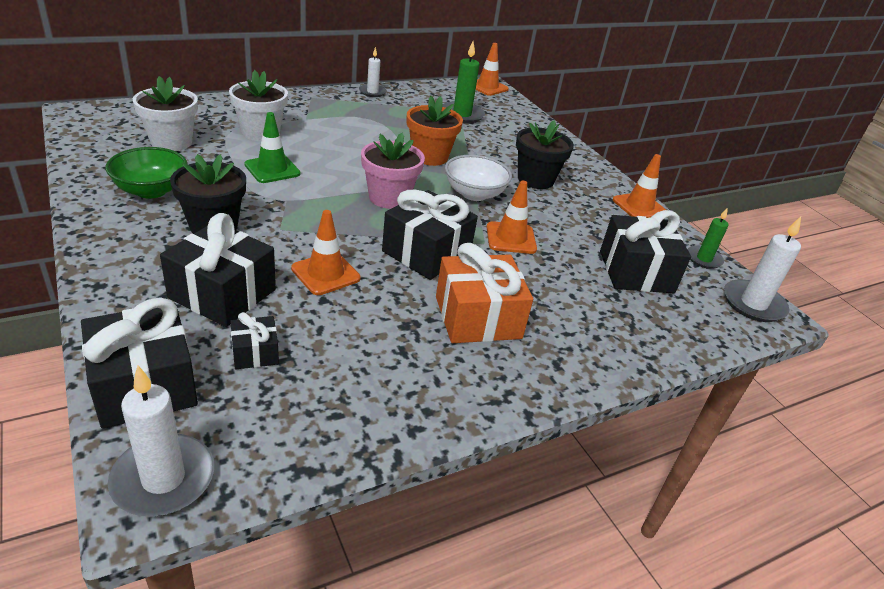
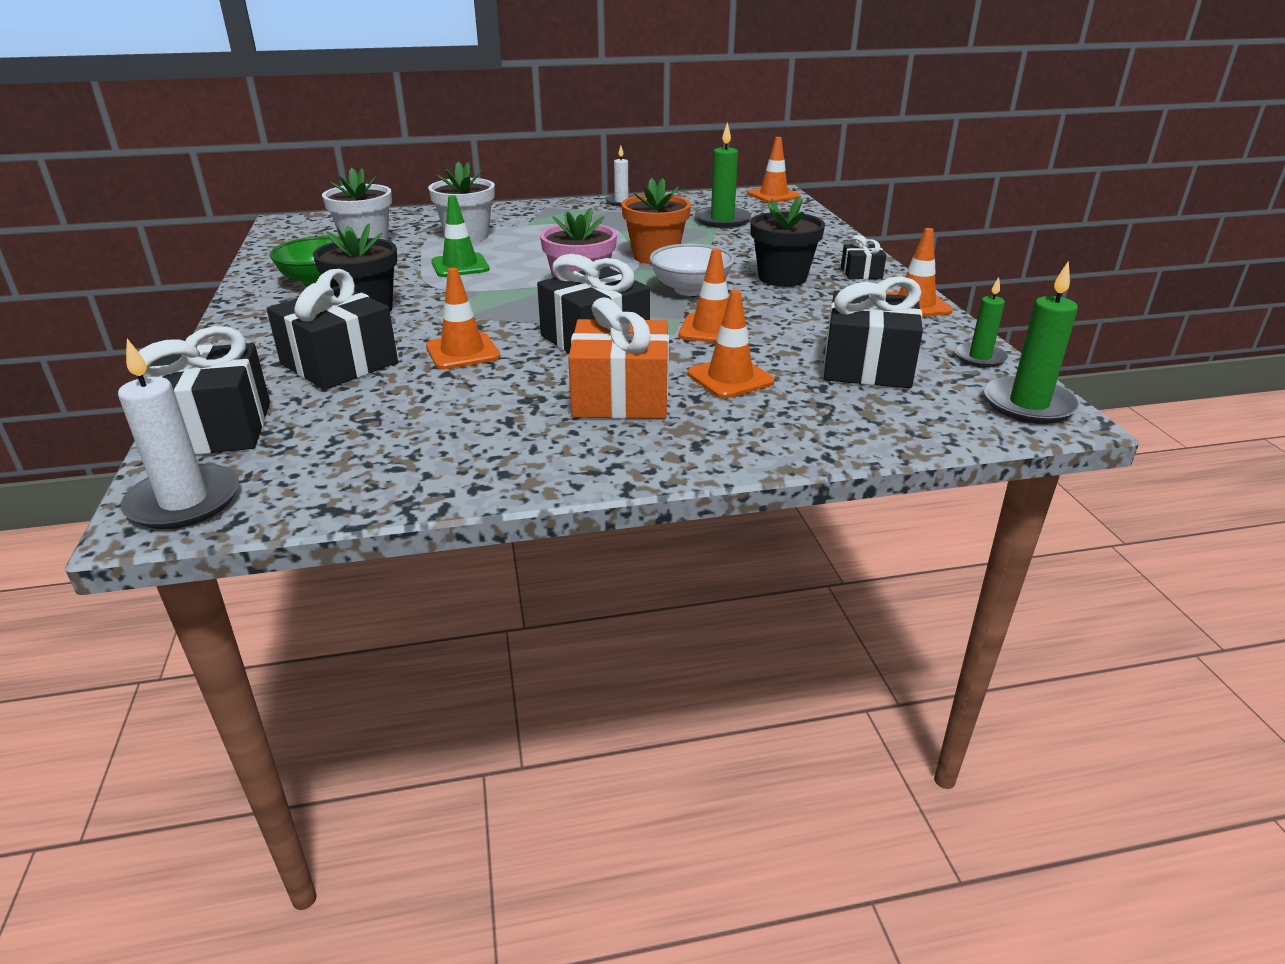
camera: 20 degrees right, 5 degrees down
black gift [230,312,279,369] -> black gift moved to [841,235,887,279]
white candle [724,216,801,322] -> green candle [984,261,1080,424]
none -> orange traffic cone [688,290,774,398]

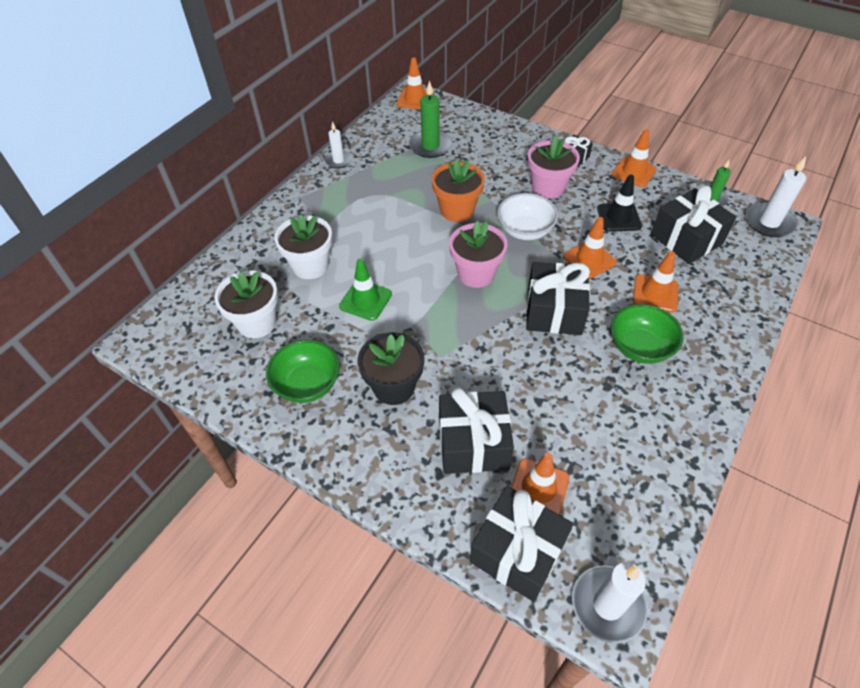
camera: 45 degrees left, 20 degrees up
orange traffic cone [426,268,500,370] -> orange traffic cone moved to [511,453,569,515]
orange gift [568,298,669,419] -> green bowl [611,304,683,364]
black flower pot [750,196,825,287] -> pink flower pot [528,136,580,199]
green candle [984,261,1080,424] -> white candle [746,156,806,237]
none -> black traffic cone [597,174,642,232]

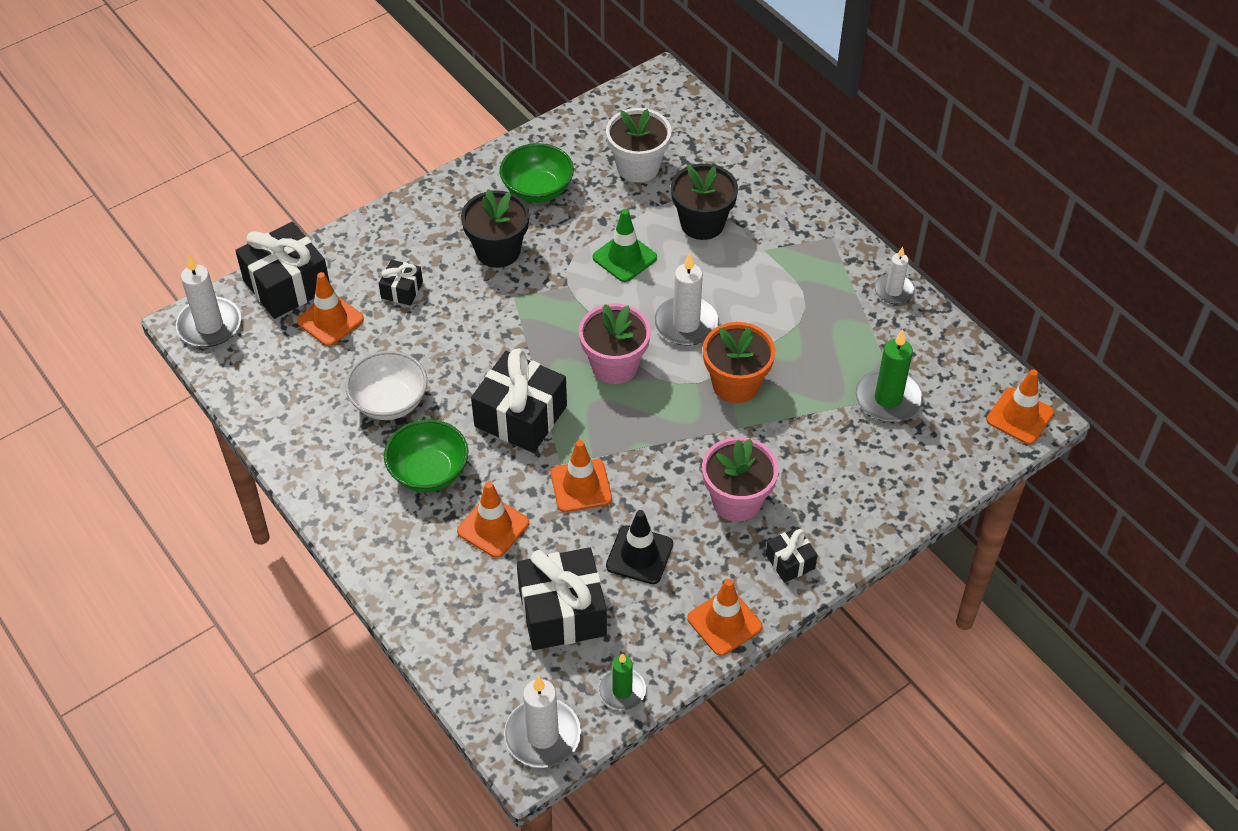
camera: 110 degrees right, 0 degrees up
white flower pot [274,214,332,279] -> black flower pot [671,164,738,240]
black gift [439,387,514,474] -> black gift [379,260,423,306], size x0.51
white bowl [497,193,558,240] -> white bowl moved to [345,351,428,420]
none -> white candle [654,253,719,346]

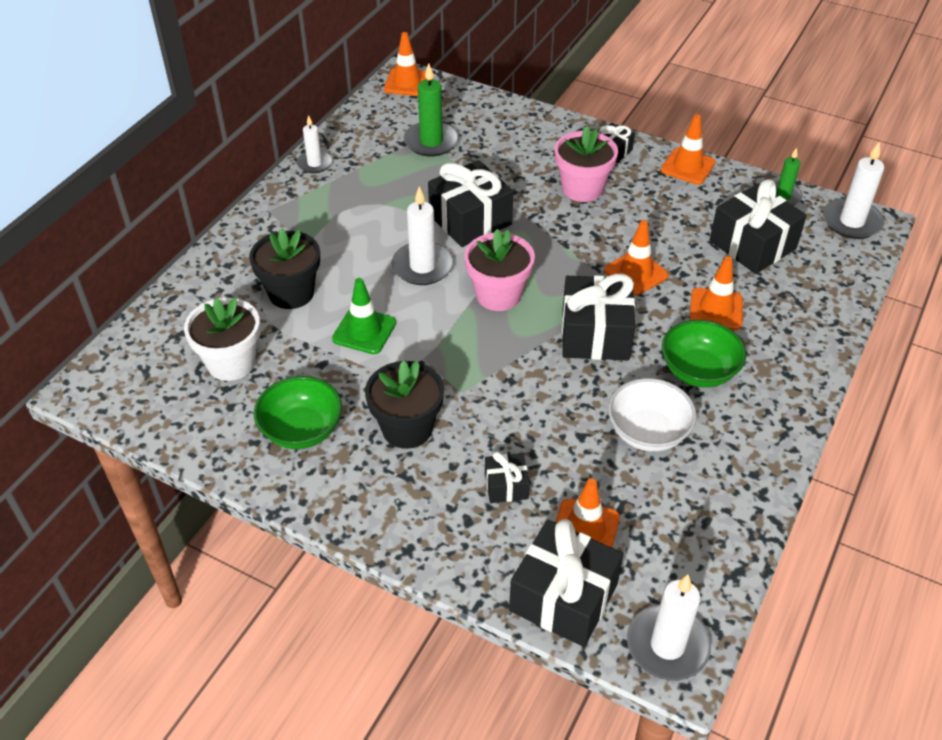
camera: 115 degrees left, 5 degrees down
black traffic cone [606,510,673,584] -> none
orange flower pot [703,322,775,403] -> black gift [428,160,513,247]

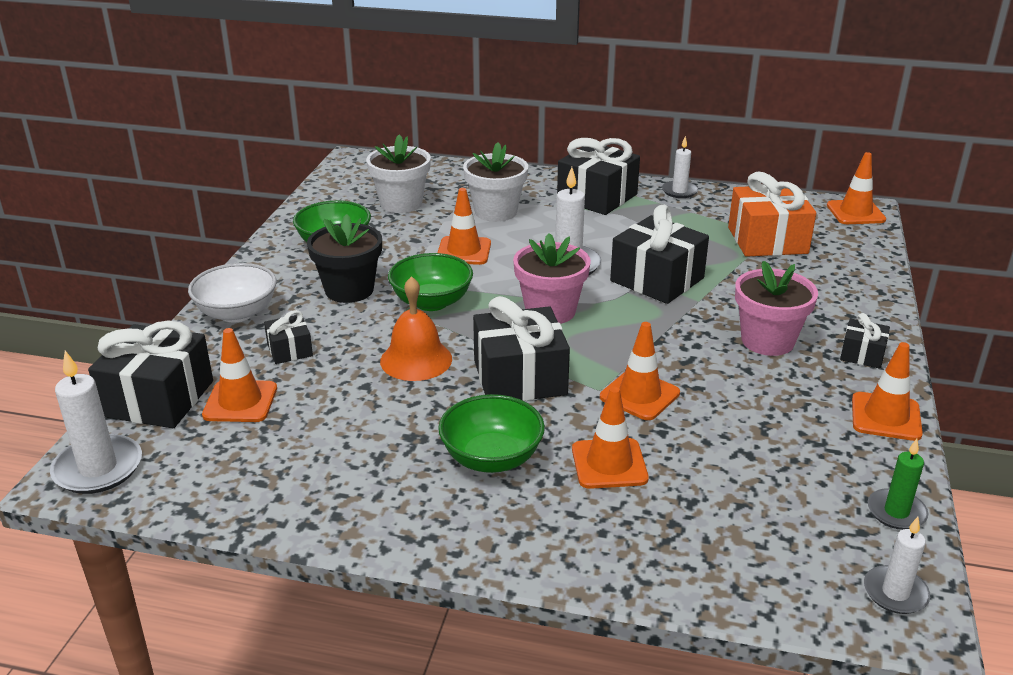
camera: 75 degrees right, 15 degrees down
black flower pot [249,229,320,309] -> white flower pot [463,142,528,222]
green traffic cone [332,278,396,354] -> orange traffic cone [437,188,491,265]
green candle [404,63,459,156] -> orange gift [728,172,816,257]
white bowl [608,378,697,452] -> white bowl moved to [188,263,277,323]
black gift [710,179,807,274] -> black gift moved to [557,138,640,215]
white candle [823,141,884,239] -> white candle [864,517,930,614], size x0.63
none -> orange bell [380,276,452,381]
none -> green bowl [388,253,473,311]

